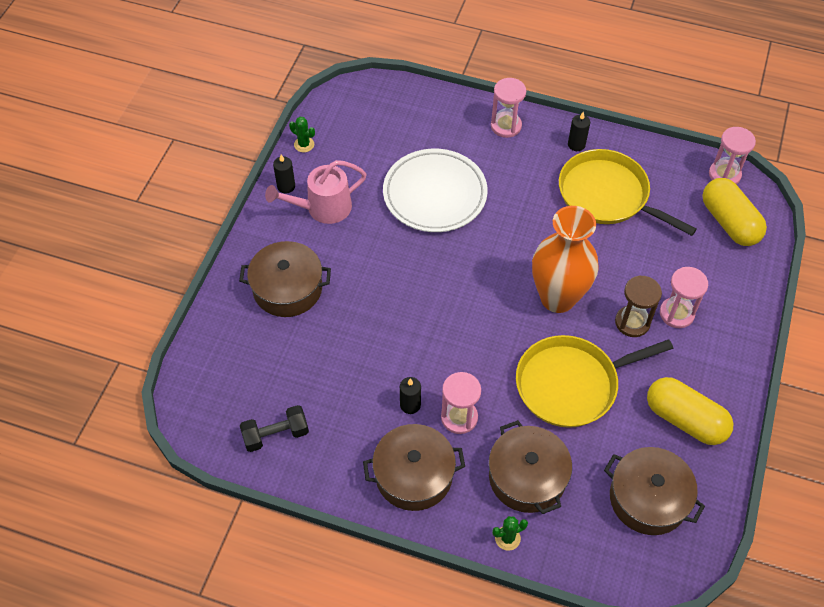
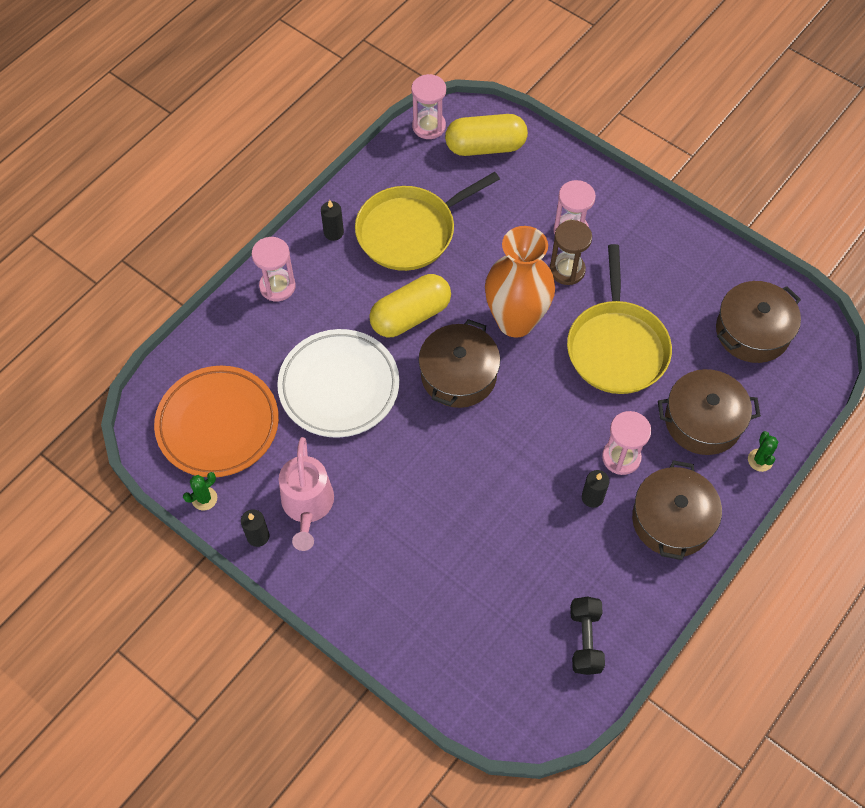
camera: 70 degrees left, 5 degrees up
brown pot [239,241,331,317] -> brown pot moved to [419,319,500,408]
yellow capsule [647,377,734,445] -> yellow capsule moved to [369,274,451,337]
none -> orange plate [154,366,279,477]

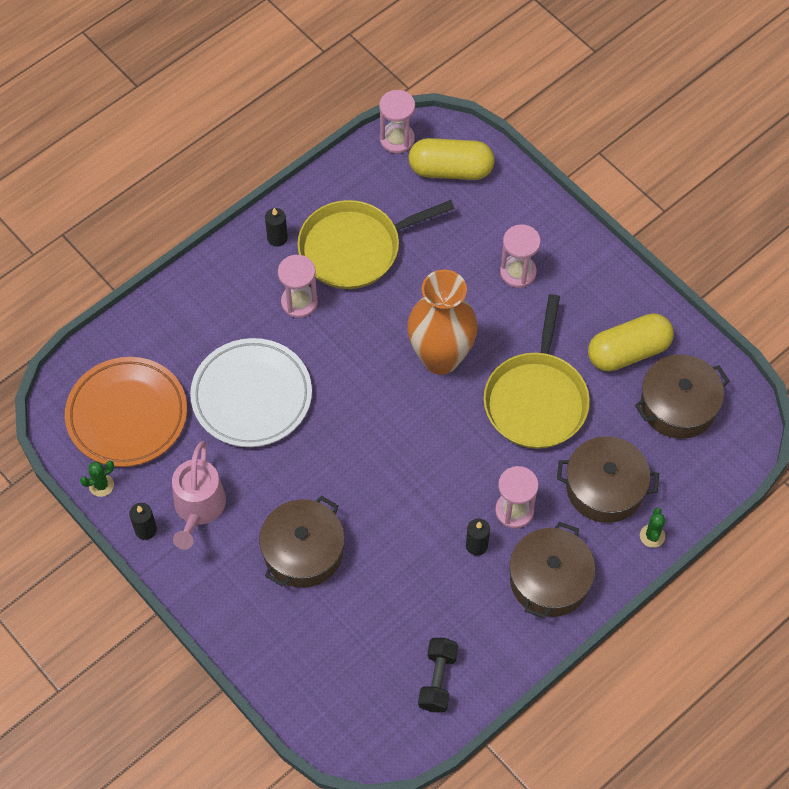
camera: 10 degrees right, 0 degrees up
pink hourglass [252,237,296,301] -> pink hourglass moved to [278,255,318,318]
yellow capsule [369,274,451,337] -> yellow capsule moved to [588,313,674,372]
brown pot [419,319,500,408] -> brown pot moved to [259,496,345,588]
brown hourglass [550,220,592,285] -> none

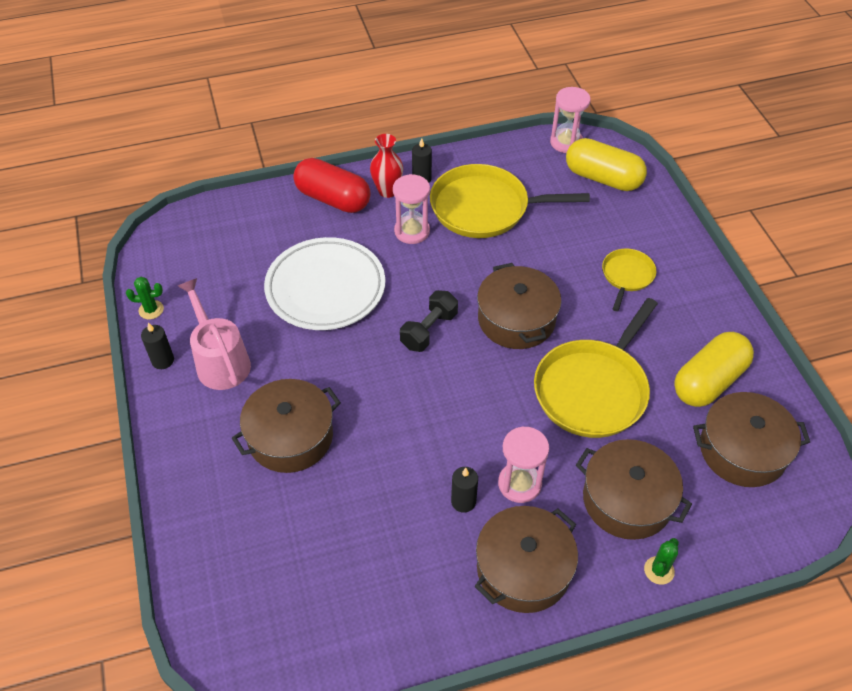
camera: 25 degrees right, 10 degrees down
orange plate [65,357,187,467] -> none
pink watering can [172,441,226,550] -> pink watering can turned 120 degrees clockwise [178,278,251,390]
orange vase [407,270,478,375] -> brown pot [477,263,561,349]
black dumbbell [418,638,458,712] -> black dumbbell moved to [400,290,458,352]
pink hourglass [500,224,541,288] -> yellow pan [602,248,656,311]
yellow capsule [588,313,674,372] -> yellow capsule turned 45 degrees counterclockwise [674,332,754,407]
none -> red capsule [293,158,371,213]
none -> red vase [370,134,403,198]

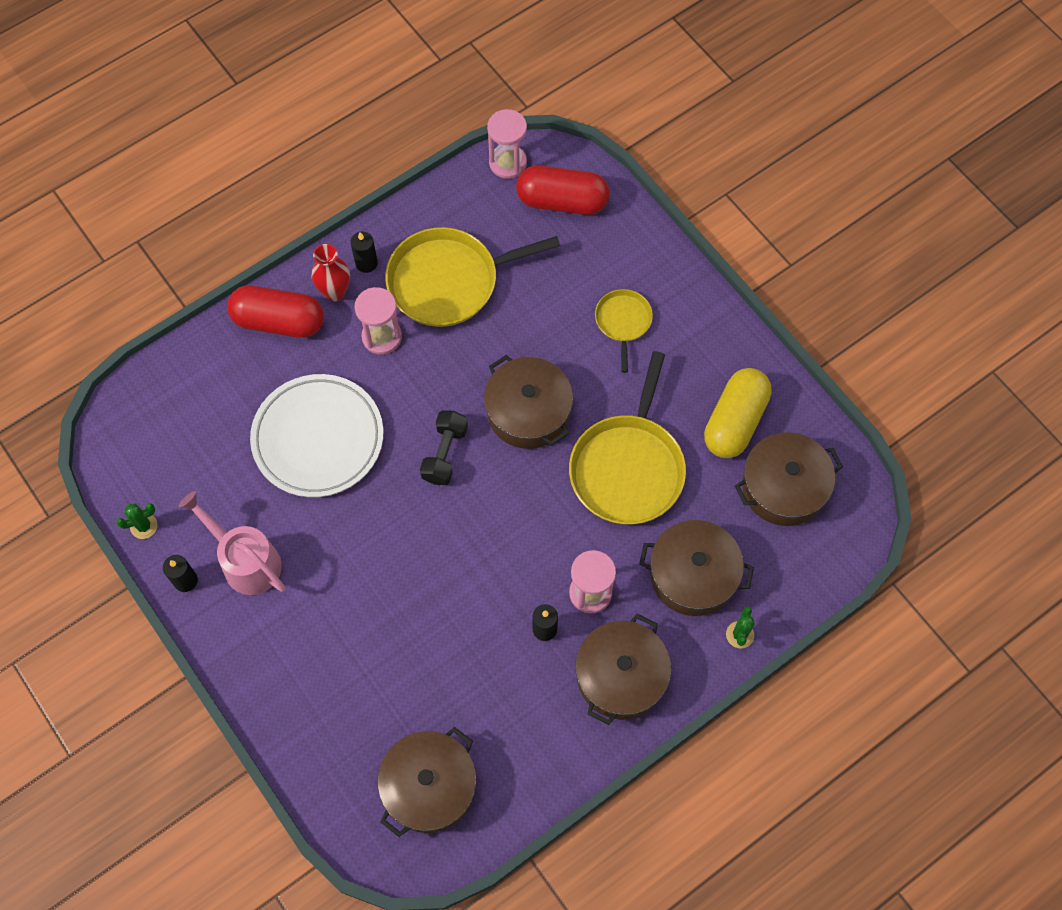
camera: 20 degrees left, 15 degrees up
brown pot [232,379,341,473] -> brown pot moved to [378,727,476,837]
yellow capsule [566,138,647,191] -> red capsule [516,165,610,215]

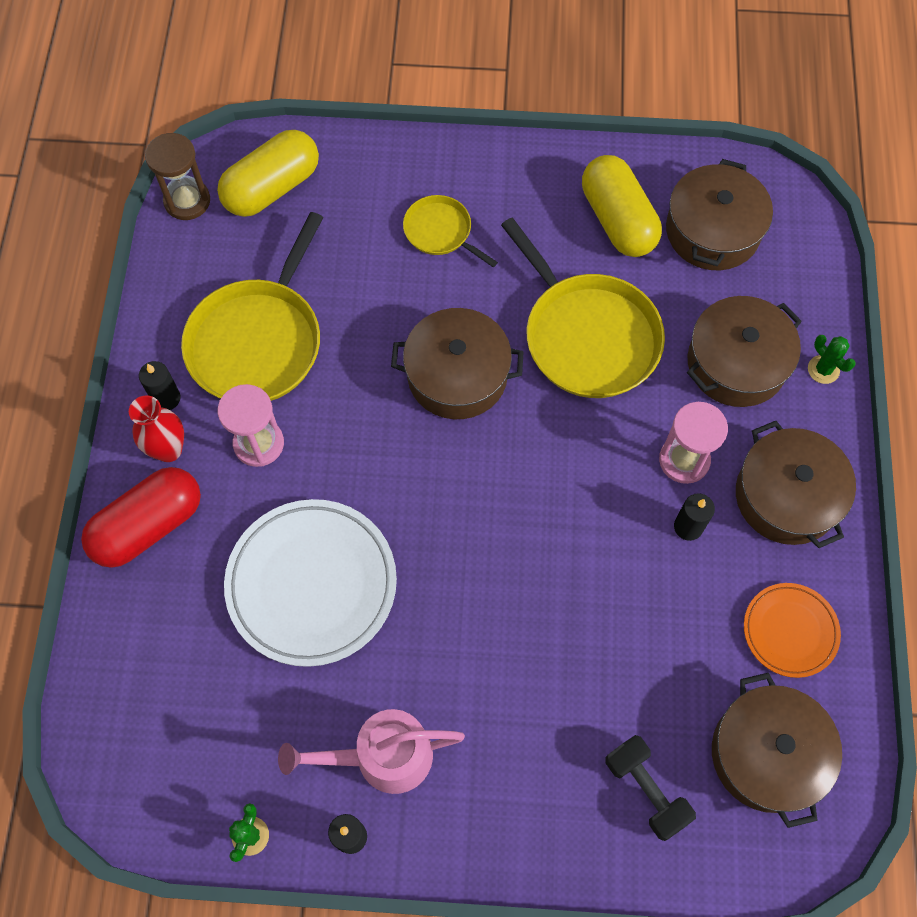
camera: 50 degrees left, 0 degrees up
black dumbbell [420,410,468,485] -> black dumbbell moved to [605,735,696,841]
pink hourglass [487,109,527,179] -> brown hourglass [145,133,210,220]
red capsule [516,165,610,215] -> yellow capsule [217,130,319,217]
none -> orange plate [744,583,841,678]

